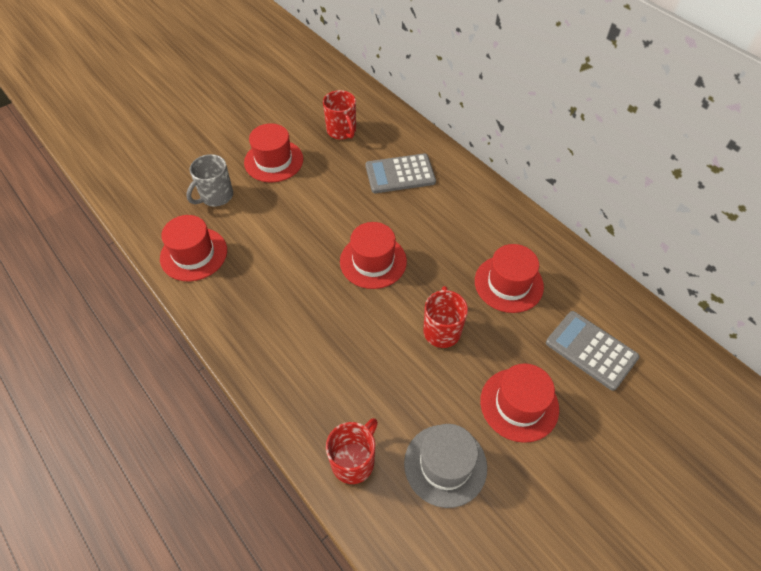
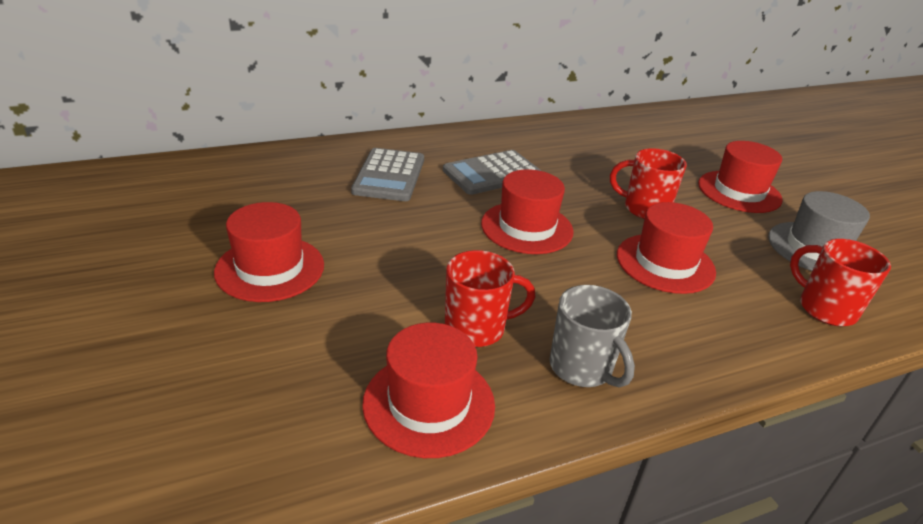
camera: 75 degrees left, 20 degrees down
grey mug [186,154,233,207] -> grey mug moved to [550,285,635,387]
red mug [323,90,356,140] -> red mug moved to [445,250,536,347]
red hat [475,244,544,313] -> red hat moved to [617,202,716,294]
grey calculator [546,311,640,391] -> grey calculator moved to [443,150,541,195]

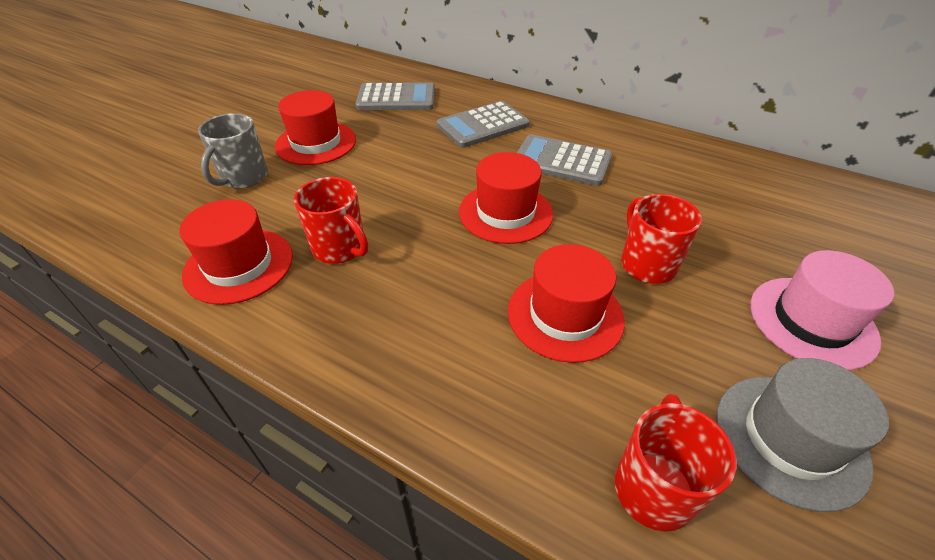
camera: 55 degrees right, 10 degrees up
grey mug [550,285,635,387] -> grey mug moved to [198,113,268,189]
red hat [698,141,783,213] -> pink hat [750,250,894,370]
none -> grey calculator [355,83,435,110]

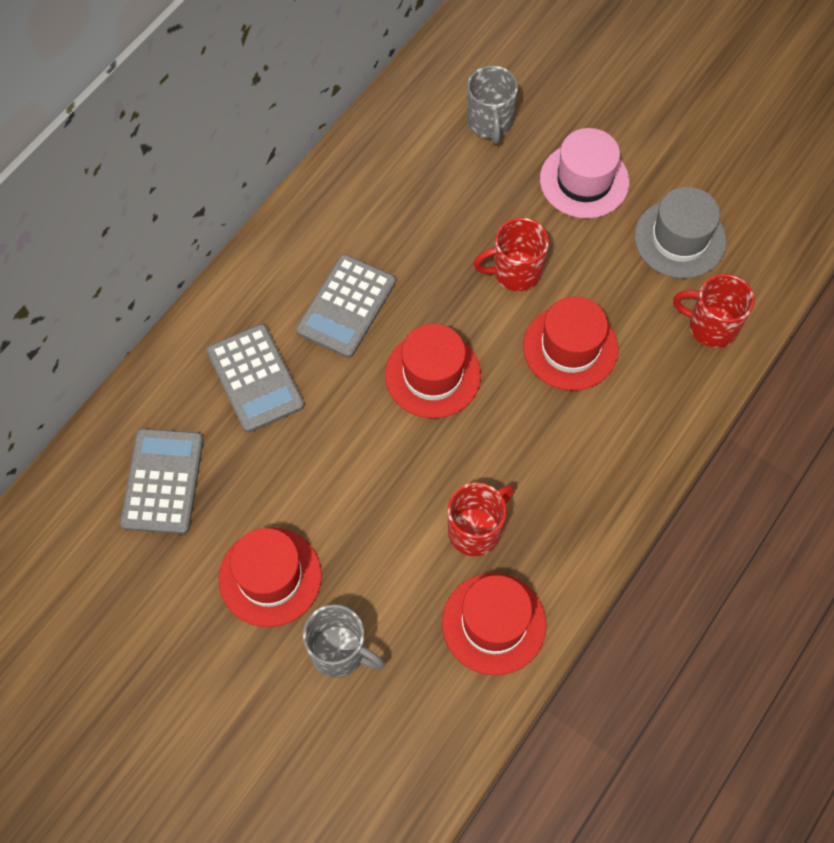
camera: 85 degrees left, 20 degrees up
none -> grey mug [467,66,518,144]

